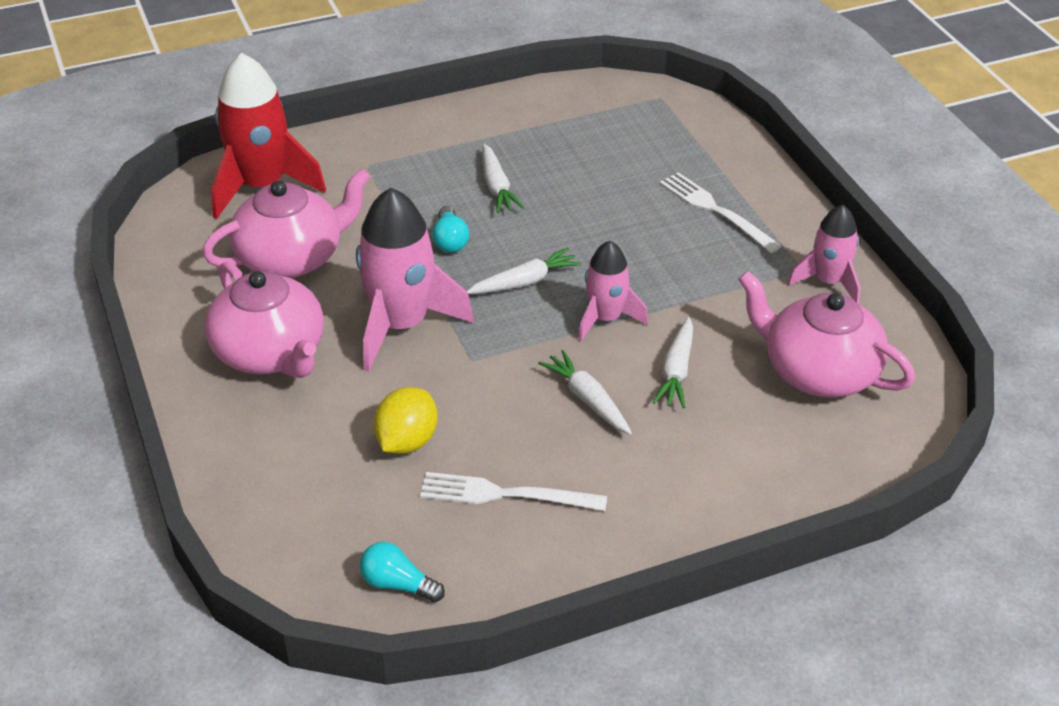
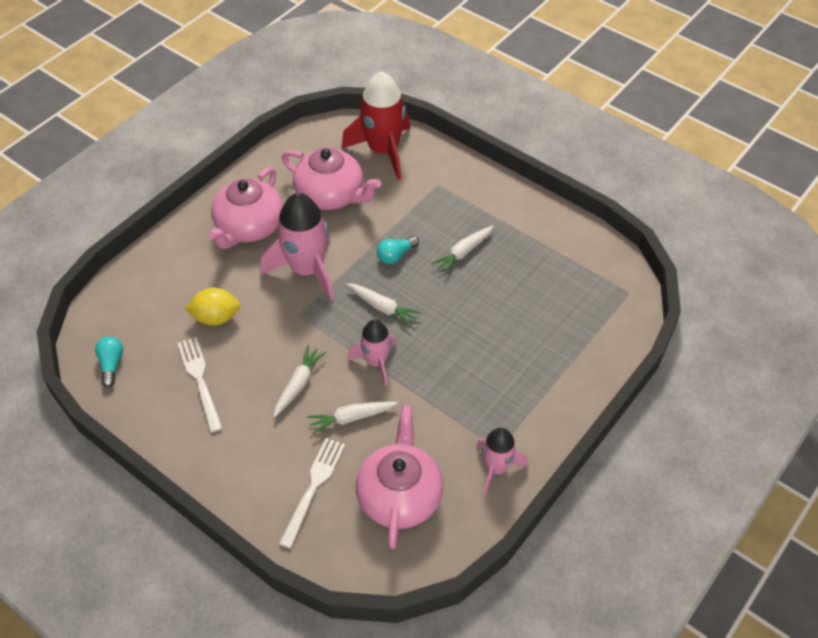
camera: 60 degrees right, 10 degrees up
white fork [660,172,782,253] -> white fork moved to [279,438,345,548]

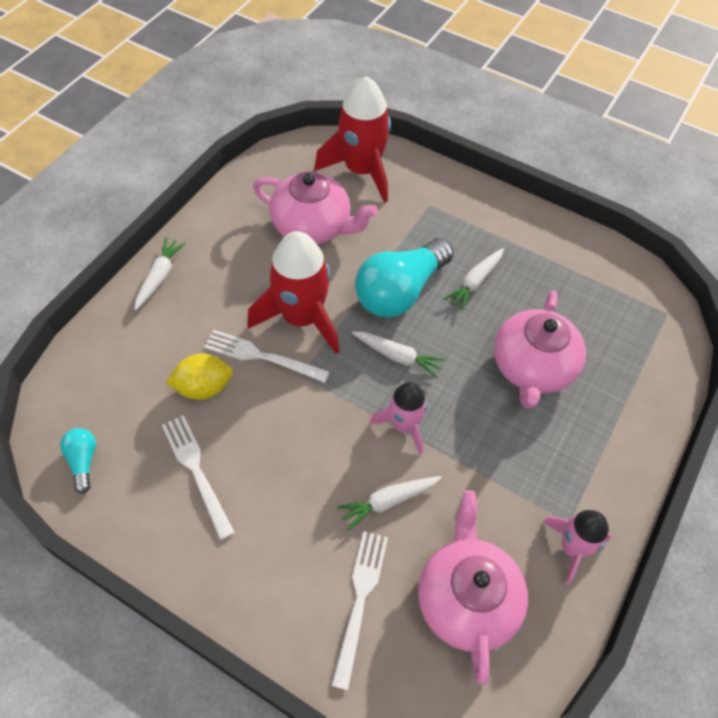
camera: 10 degrees left, 5 degrees up
pink teapot [208,167,283,249] -> pink teapot moved to [494,290,586,408]
pink rocket [260,193,334,301] -> red rocket [247,231,339,354]
white carrot [274,345,326,417] -> white carrot moved to [134,237,186,311]
turquoise light bulb [377,236,419,264] -> turquoise light bulb [355,238,454,318], size x2.20
none -> white fork [204,330,330,383]

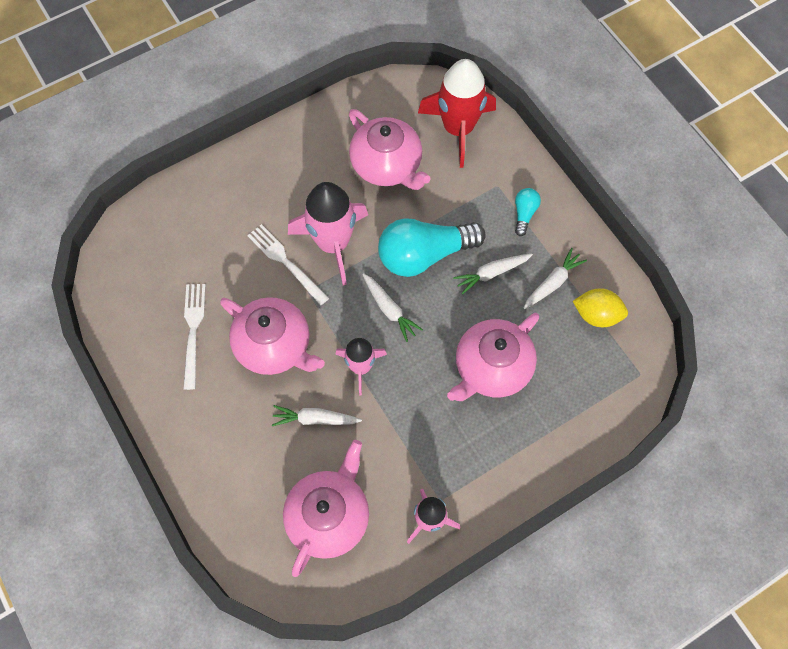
camera: 30 degrees right, 10 degrees up
turquoise light bulb [60,428,96,494] -> turquoise light bulb moved to [515,188,541,236]
white carrot [134,237,186,311] -> white carrot moved to [523,248,587,309]
yellow lemon [166,354,233,400] -> yellow lemon moved to [573,288,628,327]
red rocket [247,231,339,354] -> pink rocket [288,182,368,286]
white fork [331,531,388,690] -> none
none -> pink teapot [220,297,325,375]

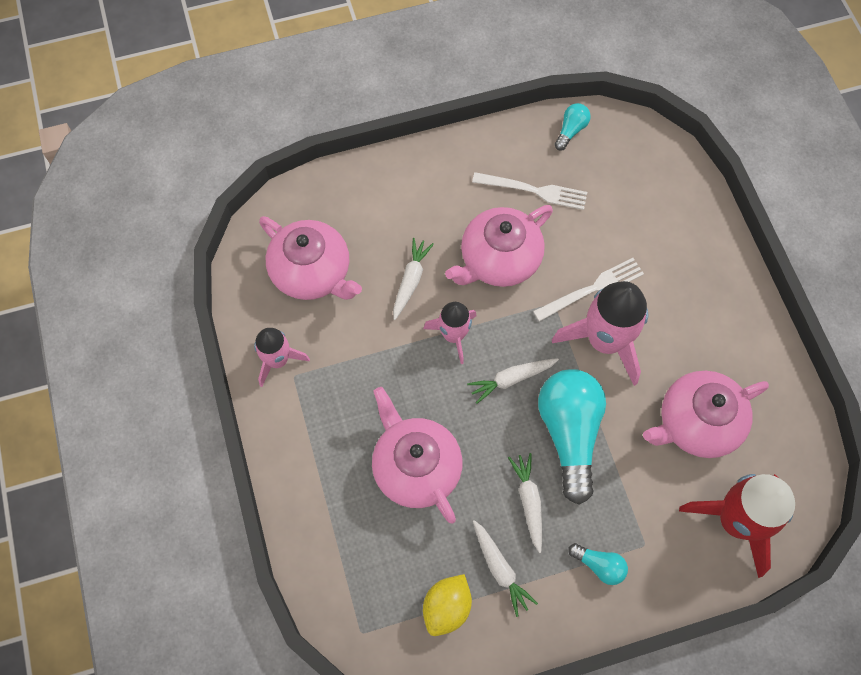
camera: 105 degrees right, 0 degrees up
none -> turquoise light bulb [554,103,591,151]

